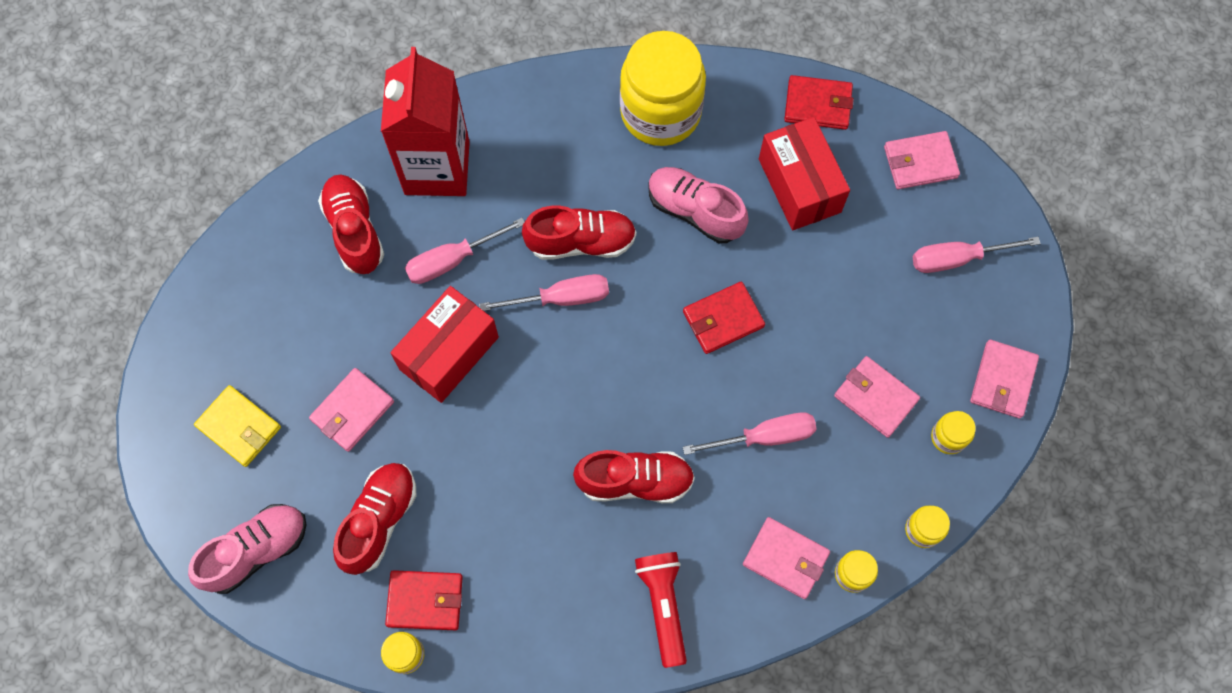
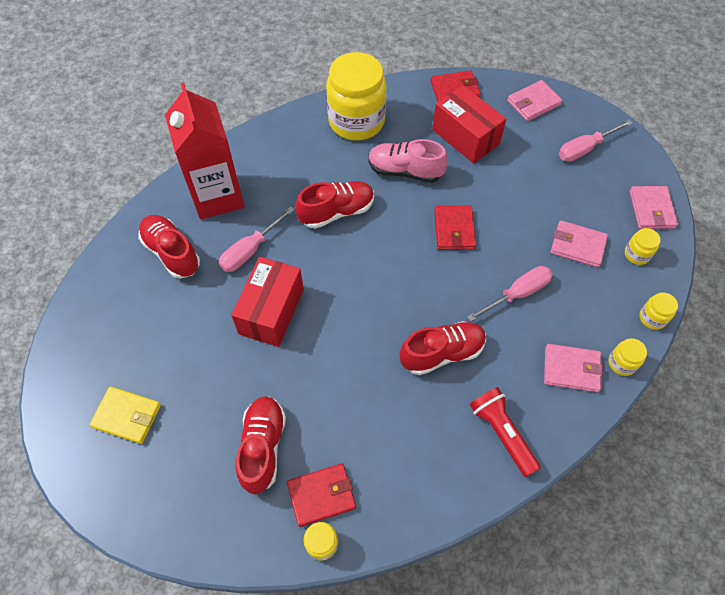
camera: 20 degrees left, 10 degrees down
pink shoe [188,504,307,594] -> none
pink wallet [309,368,394,452] -> none
pink screwdriver [479,274,609,311] -> none
red wallet [683,281,765,354] -> red wallet turned 45 degrees counterclockwise [434,206,476,250]

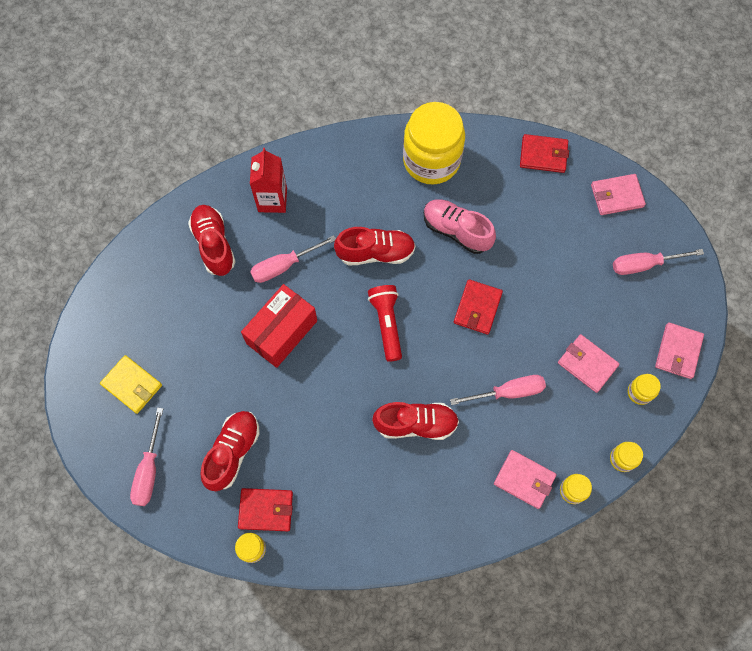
camera: 20 degrees right, 10 degrees up
red carton [165,82,245,219] -> red carton [250,148,287,213], size x0.63
red box [432,85,506,164] -> none
red flashlight [470,387,541,477] -> red flashlight moved to [368,285,402,362]
none -> pink screwdriver [130,407,163,506]

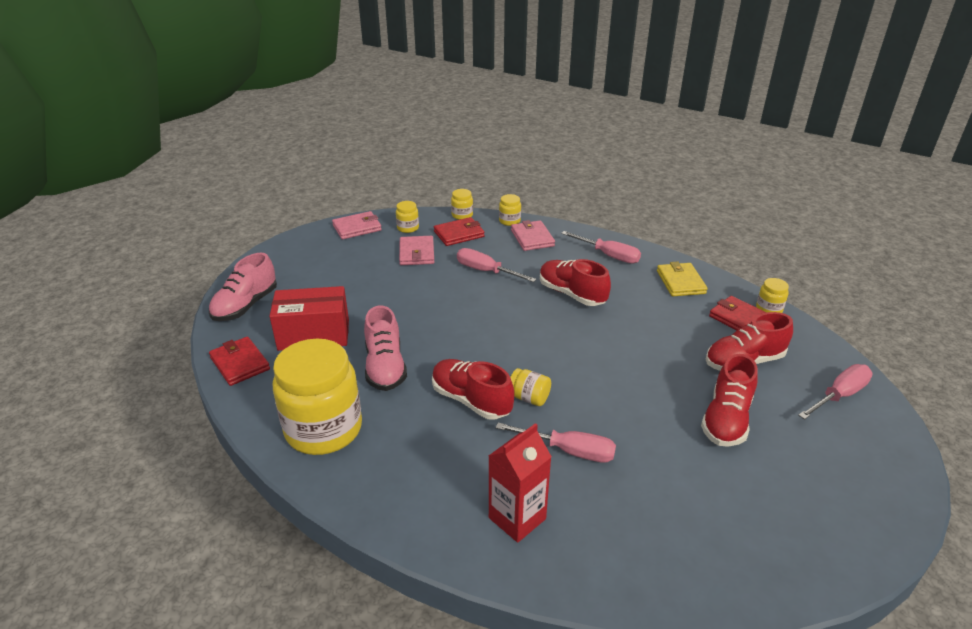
camera: 135 degrees left, 35 degrees down
yellow wallet [100,355,162,414] -> yellow wallet moved to [657,262,708,296]
red shoe [188,205,236,276] -> red shoe moved to [701,354,758,447]
red box [241,284,317,368] -> red box moved to [269,286,349,351]
red flashlight [368,285,402,362] -> none
red wallet [454,279,503,334] -> red wallet moved to [434,217,485,246]
pink wallet [591,174,646,215] -> pink shoe [209,253,277,321]
pink screwdriver [613,249,704,275] -> pink screwdriver moved to [561,231,641,264]
none -> yellow jar [510,368,551,406]

